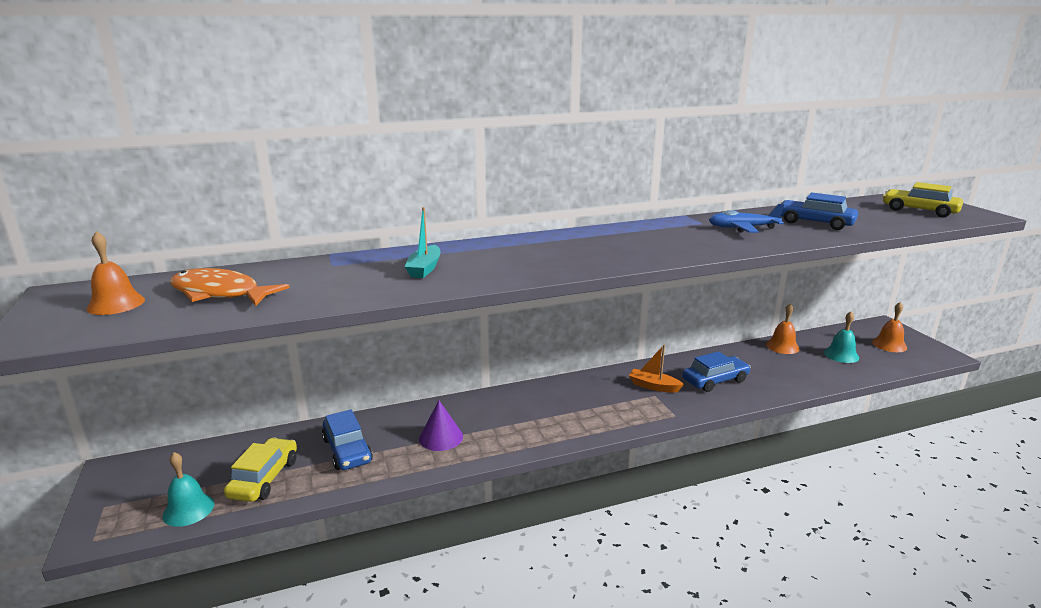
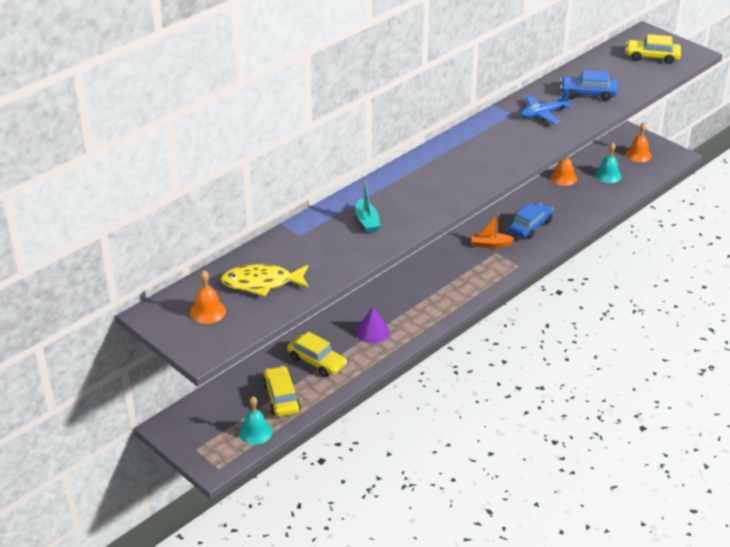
camera: 25 degrees left, 15 degrees up
orange fish [170,268,289,306] -> yellow fish [221,264,309,297]
blue car [322,409,373,470] -> yellow car [287,331,347,377]

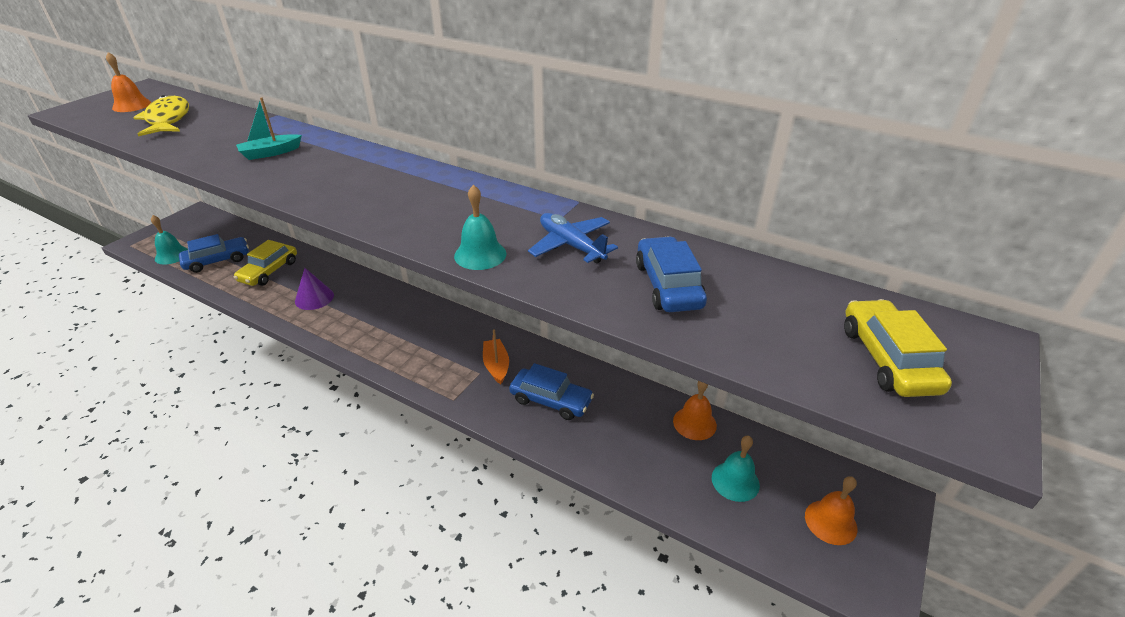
camera: 75 degrees right, 0 degrees up
yellow car [263,366,300,417] -> blue car [179,234,249,273]
none -> turquoise bell [454,185,506,270]

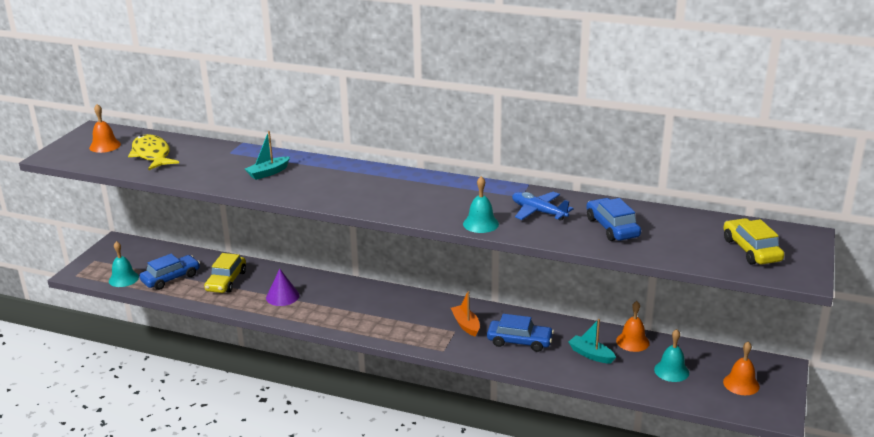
camera: 10 degrees left, 10 degrees down
none -> turquoise boat [568,319,616,364]

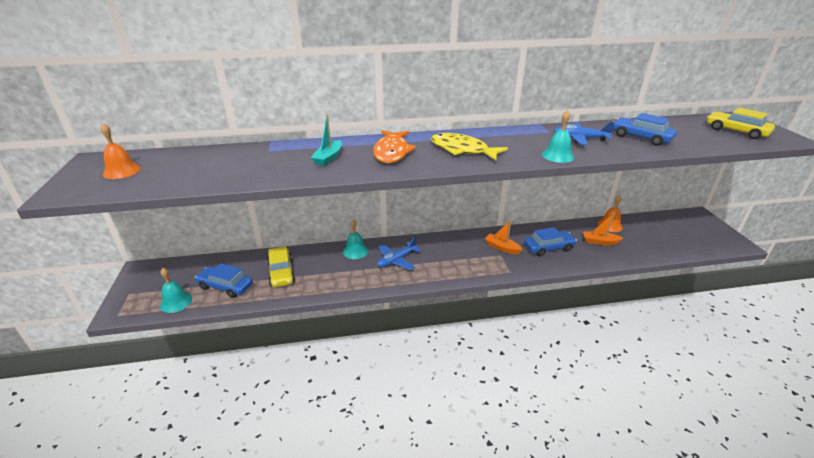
camera: 30 degrees left, 5 degrees up
yellow fish [128,134,179,170] -> yellow fish moved to [431,133,508,160]
blue car [139,254,200,290] -> blue car turned 90 degrees counterclockwise [195,263,253,298]
purple cone [266,269,299,306] -> none
turquoise boat [568,319,616,364] -> orange boat [583,213,623,245]
turquoise bell [654,329,689,382] -> turquoise bell moved to [343,219,369,259]
orange bell [723,341,760,395] -> none
none -> orange fish [373,130,416,163]
none -> blue plane [377,237,421,270]

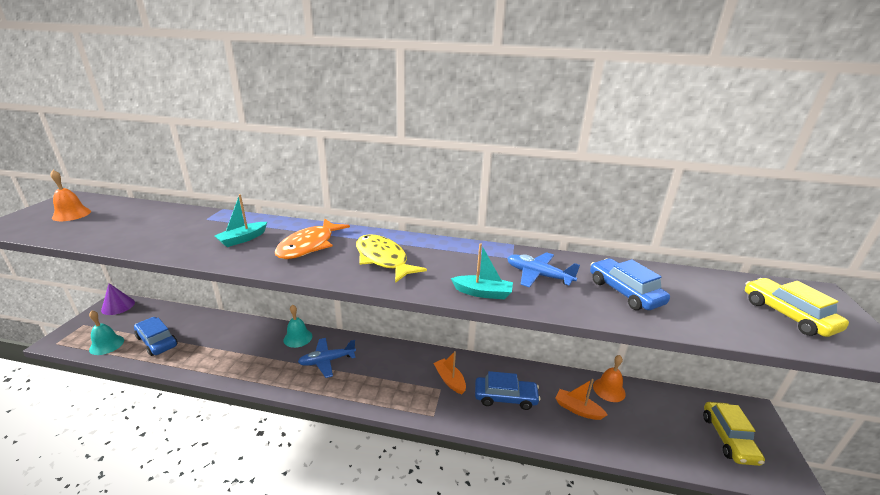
camera: 20 degrees right, 5 degrees down
yellow car [267,246,295,287] -> yellow car moved to [703,402,765,466]
turquoise bell [542,110,574,163] -> turquoise boat [451,243,513,299]
none -> purple cone [101,283,135,315]

